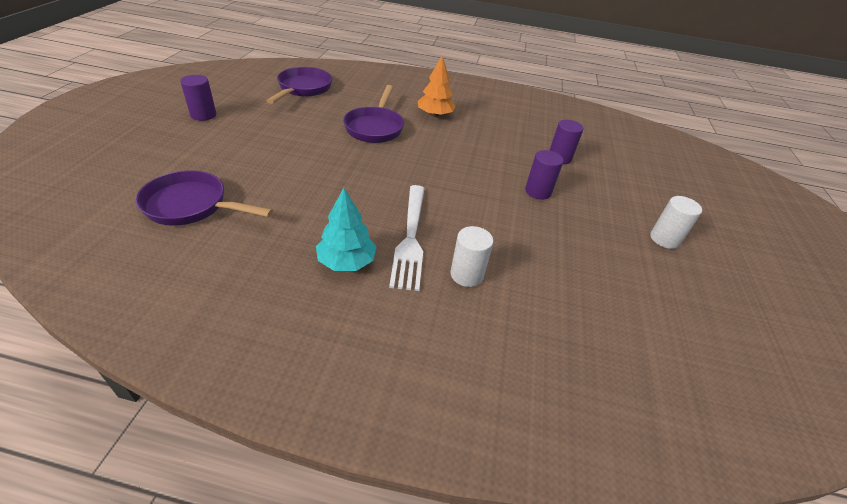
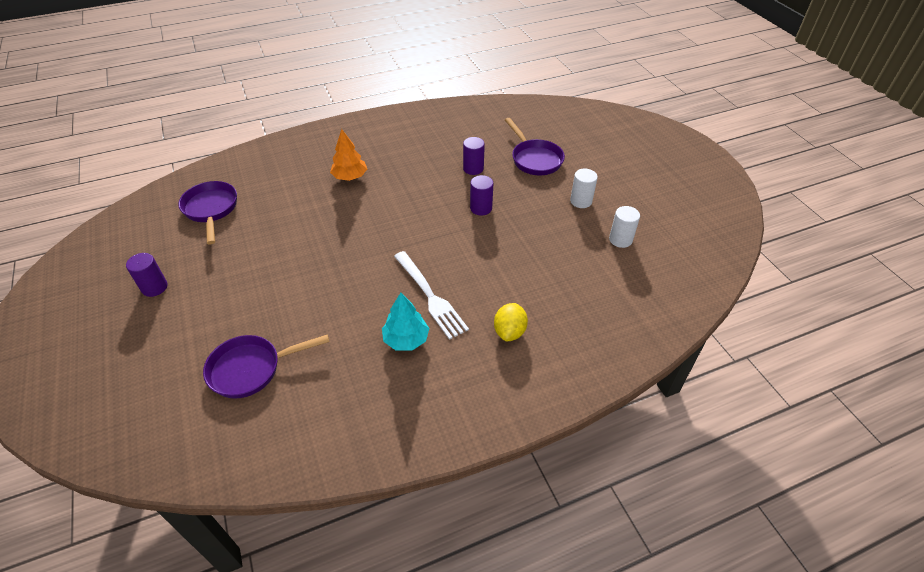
camera: 30 degrees left, 5 degrees up
purple pan [343,85,404,143] -> purple pan moved to [505,118,565,175]
white cylinder [451,226,494,287] -> white cylinder moved to [609,206,640,248]
none -> yellow lemon [494,303,528,341]

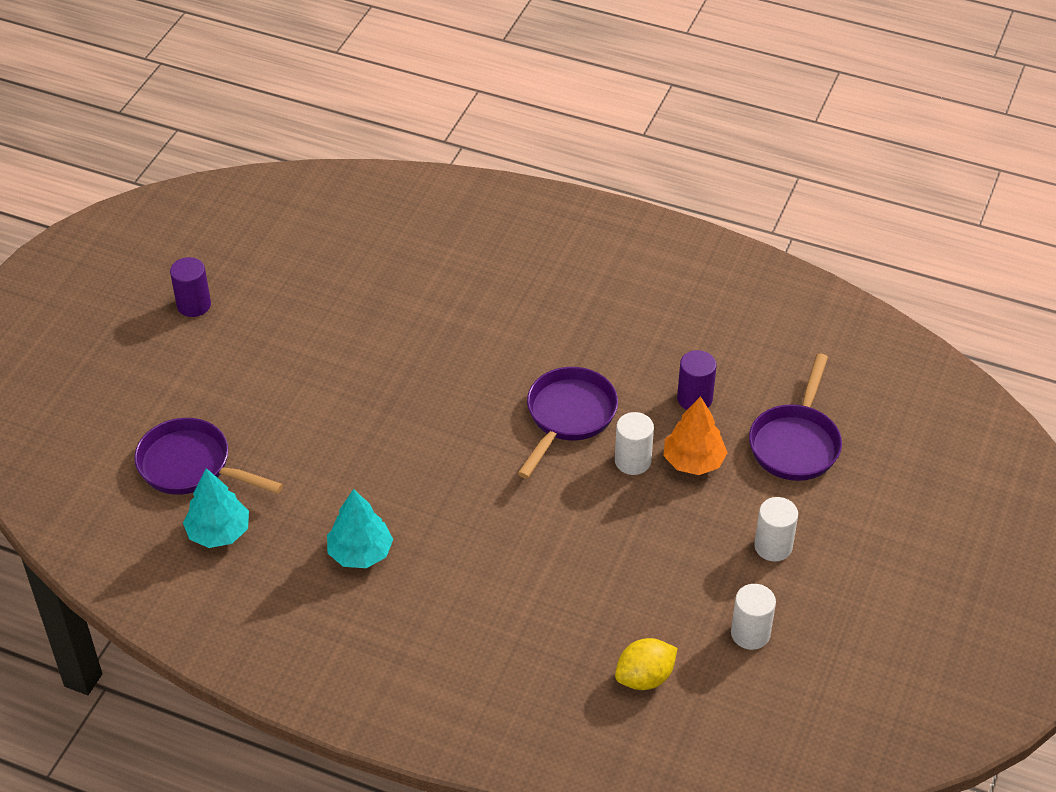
camera: 45 degrees right, 0 degrees up
purple pan [178,181,237,244] -> purple pan moved to [518,367,618,479]
orange tree [330,129,367,181] -> orange tree moved to [664,396,728,475]
white fork [394,251,469,340] -> none
purple cylinder [470,175,494,216] -> white cylinder [615,412,654,475]
yellow lemon [494,303,528,341] -> yellow lemon moved to [615,638,677,690]
none -> turquoise tree [183,468,249,548]

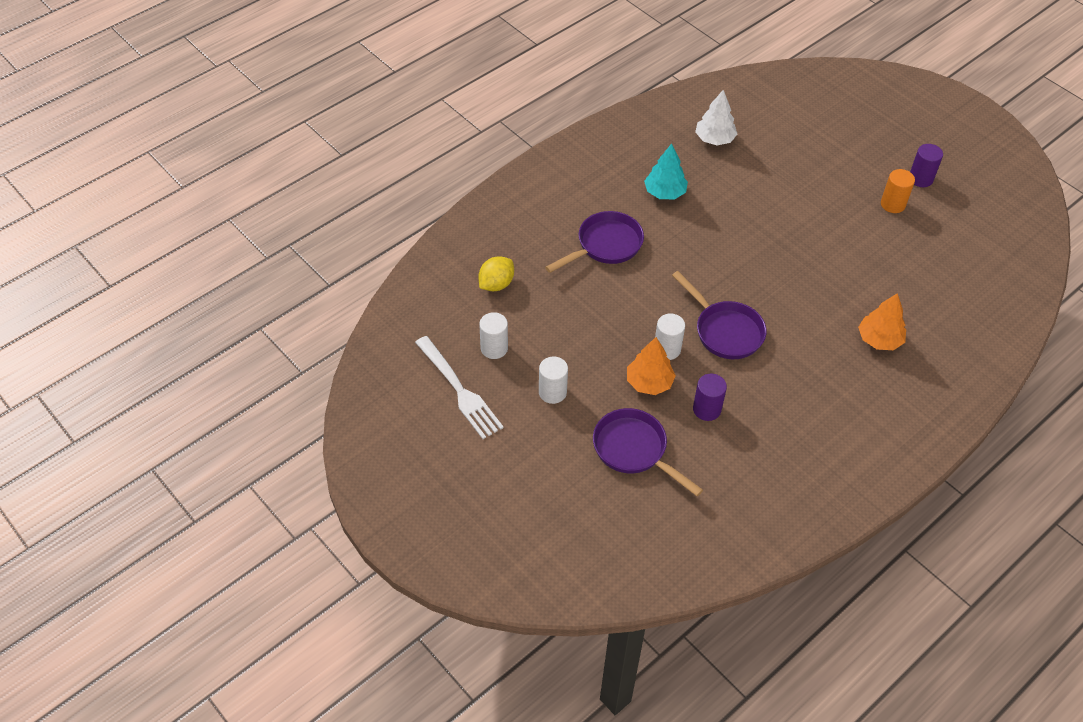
camera: 115 degrees right, 5 degrees up
purple pan [134,418,283,495] -> purple pan moved to [545,211,644,273]
turquoise tree [183,468,249,548] -> white tree [695,90,737,145]
yellow lemon [615,638,677,690] -> yellow lemon turned 45 degrees clockwise [478,256,514,291]
none -> white fork [415,336,504,439]
none -> orange tree [858,293,906,350]
none -> orange cylinder [881,169,915,213]

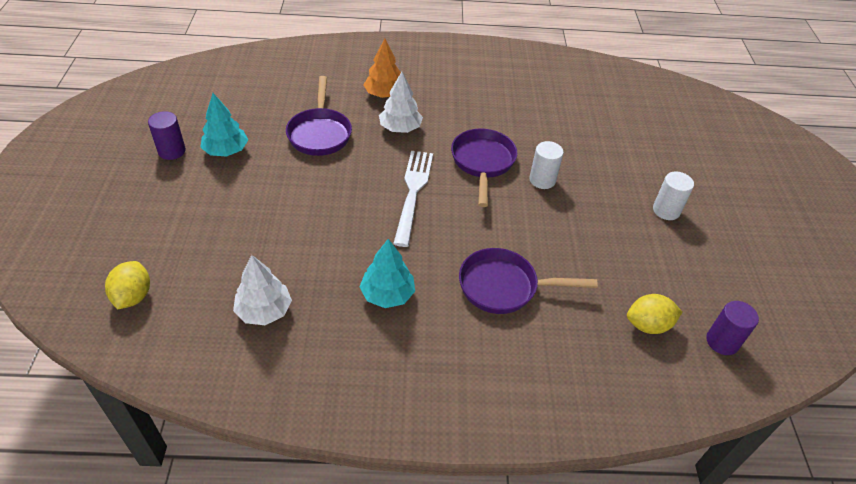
camera: 140 degrees left, 5 degrees down
white fork [415,336,504,439] -> white fork moved to [393,151,433,247]
white cylinder [479,312,508,359] -> none
purple pan [593,408,703,496] -> purple pan moved to [286,76,352,156]
orange tree [627,337,676,395] -> none
purple cylinder [693,374,727,421] -> purple cylinder moved to [706,301,759,355]
orange cylinder [881,169,915,213] -> turquoise tree [200,93,248,157]
none -> yellow lemon [105,261,150,309]
none -> white tree [379,72,423,133]

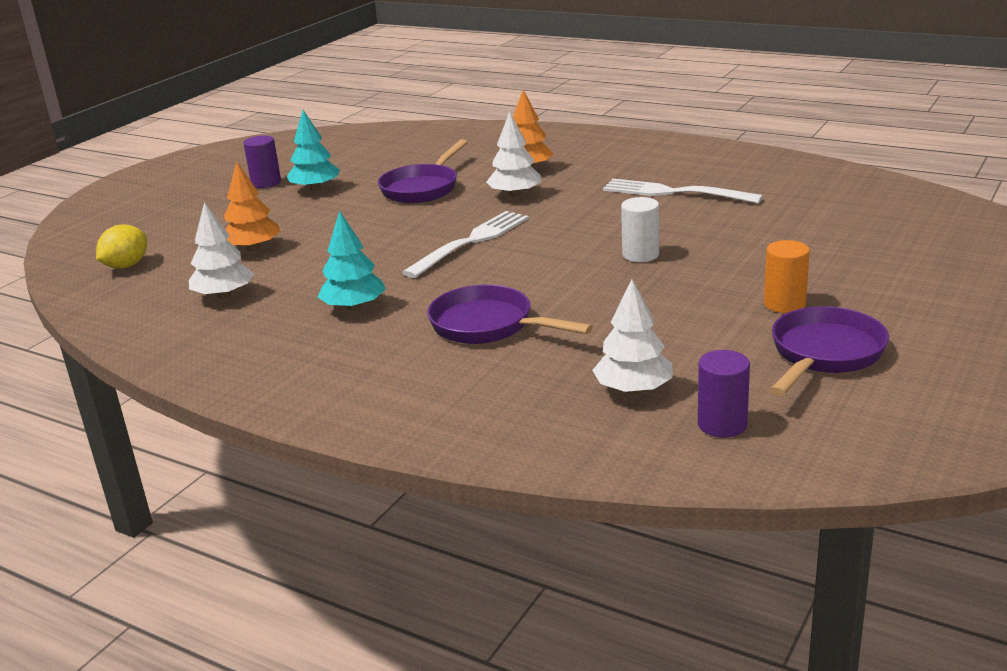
camera: 35 degrees right, 20 degrees down
purple pan [451,129,517,207] -> purple pan moved to [770,306,889,396]
yellow lemon [627,294,682,334] -> white tree [592,279,672,394]
white cylinder [653,172,694,220] -> orange cylinder [764,240,810,313]
none -> orange tree [224,161,281,251]
none -> white fork [603,179,763,204]

